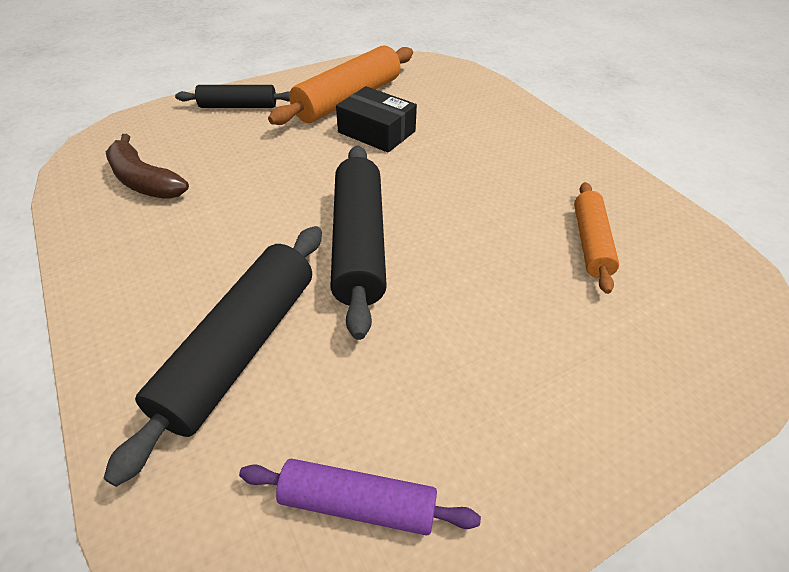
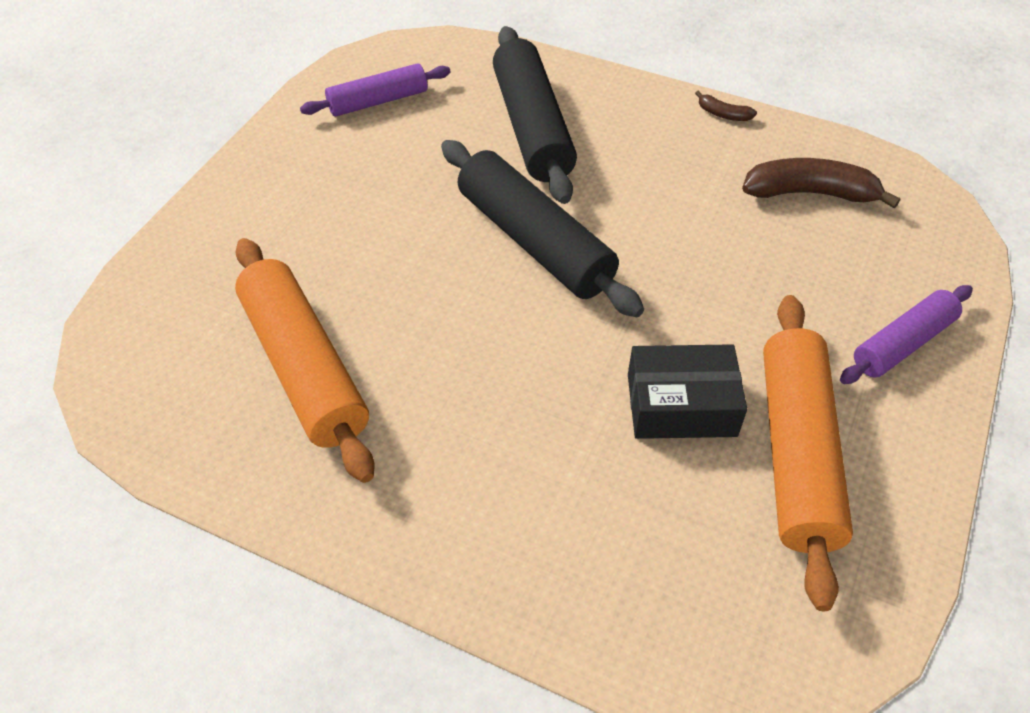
camera: 145 degrees right, 5 degrees up
black rolling pin [175,85,290,108] -> purple rolling pin [840,285,973,384]
orange rolling pin [574,182,619,294] -> orange rolling pin [235,238,374,483], size x1.67
none -> brown banana [695,90,757,121]

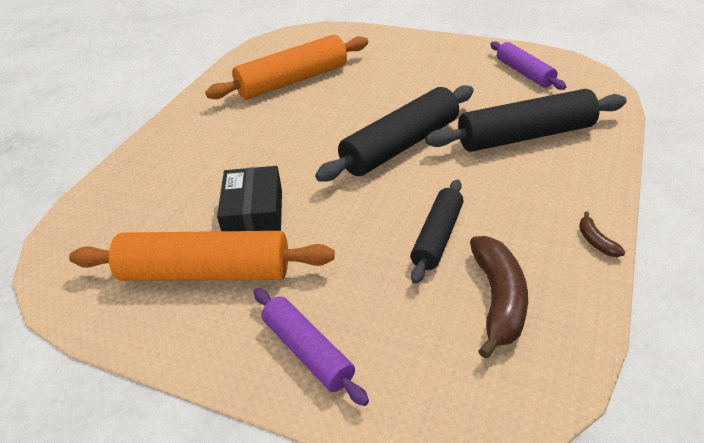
camera: 90 degrees right, 10 degrees down
brown banana [695,90,757,121] -> brown banana turned 45 degrees counterclockwise [579,212,625,257]
none -> black rolling pin [410,179,464,284]

